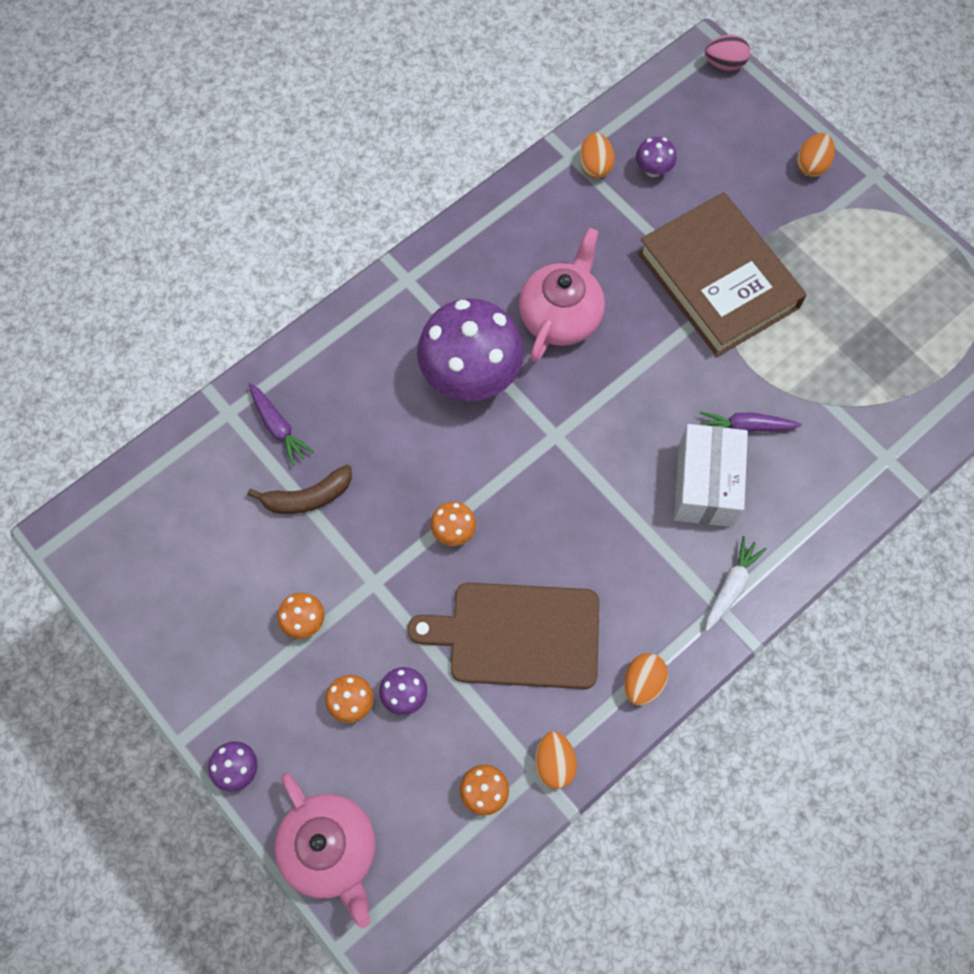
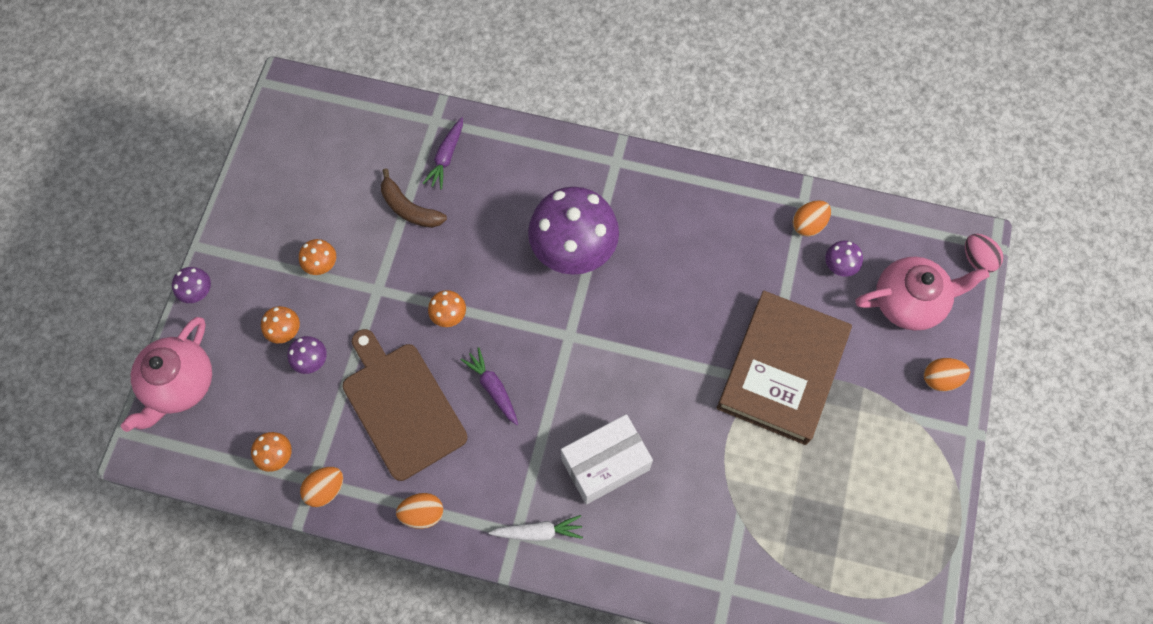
camera: 55 degrees right, 0 degrees up
pink teapot [519,228,605,362] -> pink teapot moved to [855,257,990,331]
purple carrot [700,412,802,432] -> purple carrot moved to [460,347,518,425]

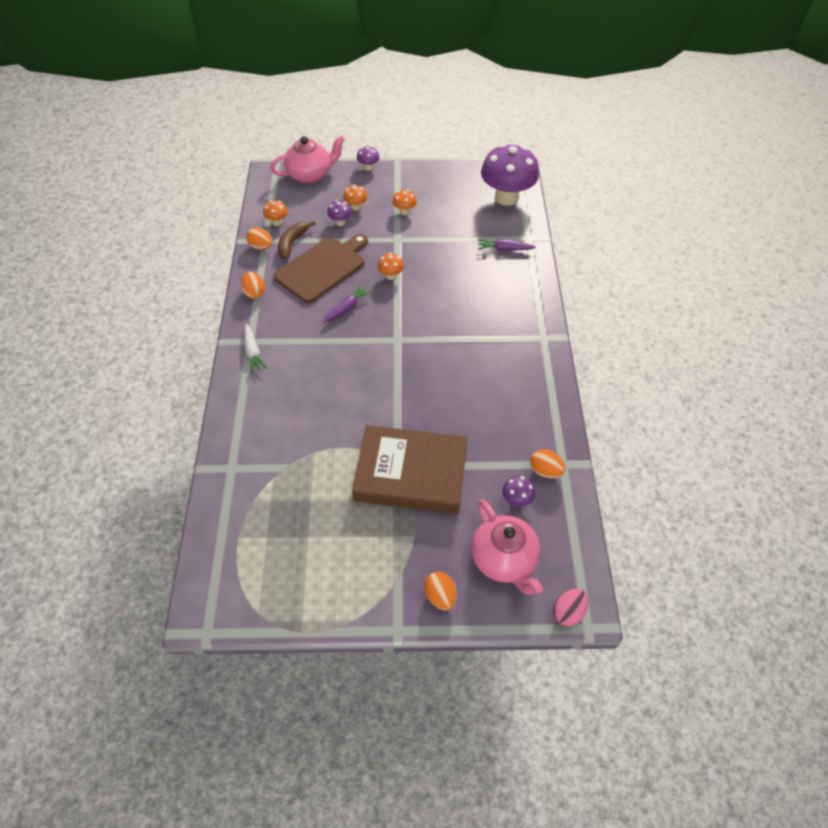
camera: 75 degrees right, 15 degrees down
pink teapot [121,317,212,432] -> pink teapot turned 150 degrees clockwise [270,135,345,183]
brown banana [381,168,447,228] -> brown banana moved to [278,221,316,260]
purple mushroom [528,187,619,275] -> purple mushroom moved to [481,144,539,206]
white box [561,414,653,505] -> none

